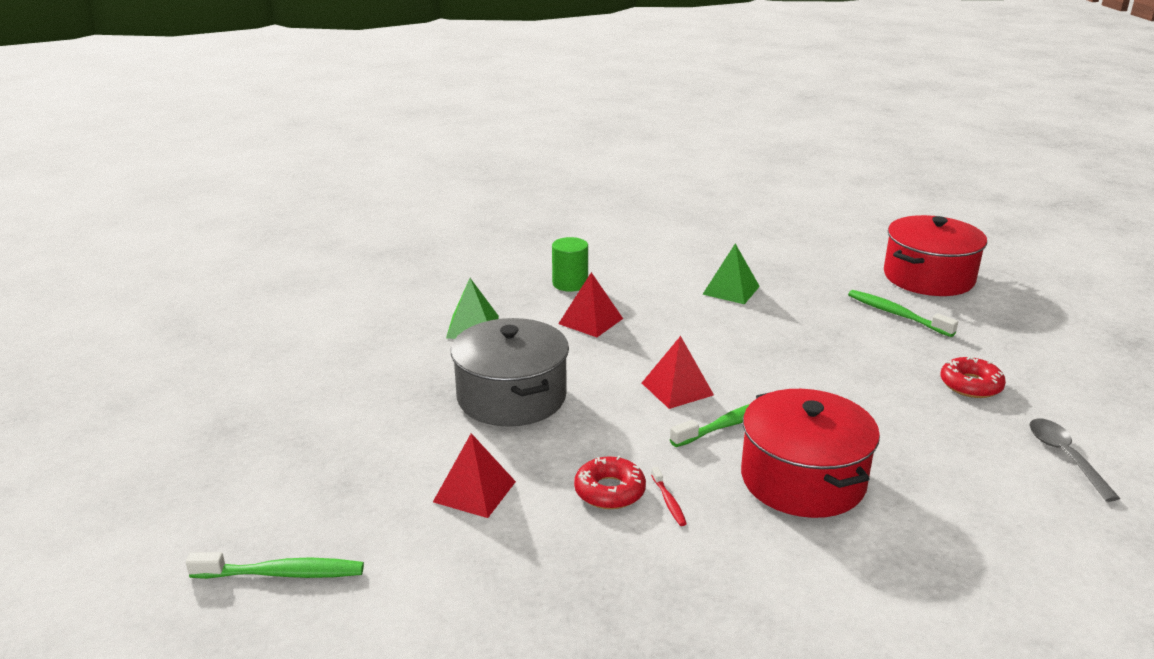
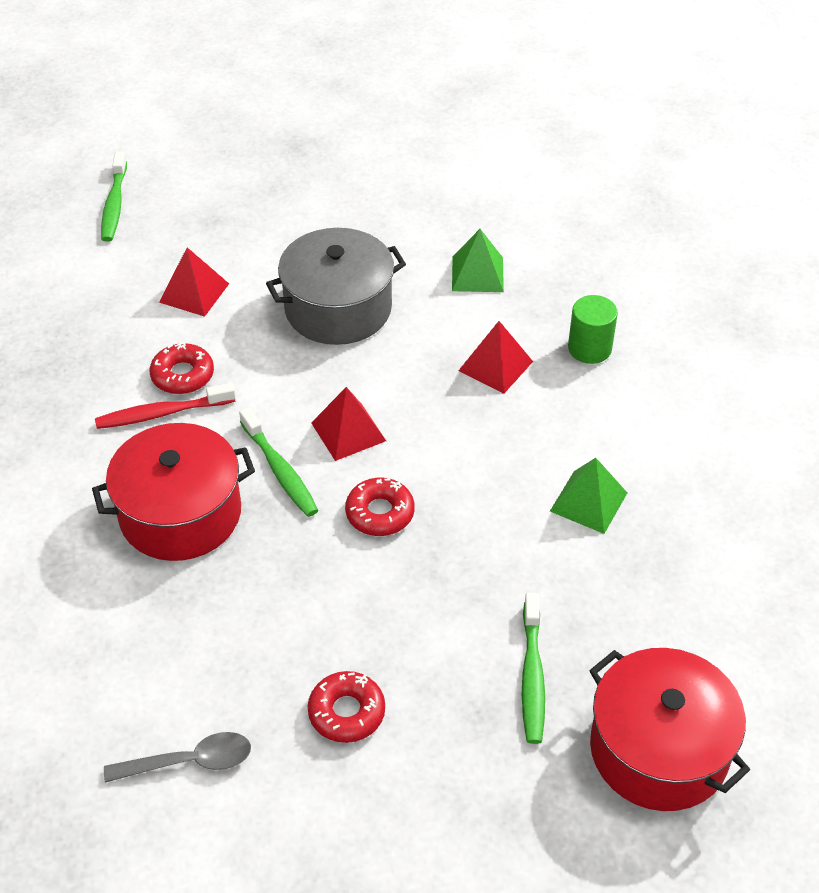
camera: 90 degrees right, 20 degrees up
red toothbrush [651,467,687,526] -> red toothbrush [95,383,236,429], size x1.88
green toothbrush [848,290,958,337] -> green toothbrush turned 135 degrees clockwise [522,593,545,744]
none -> red donut [345,478,415,536]

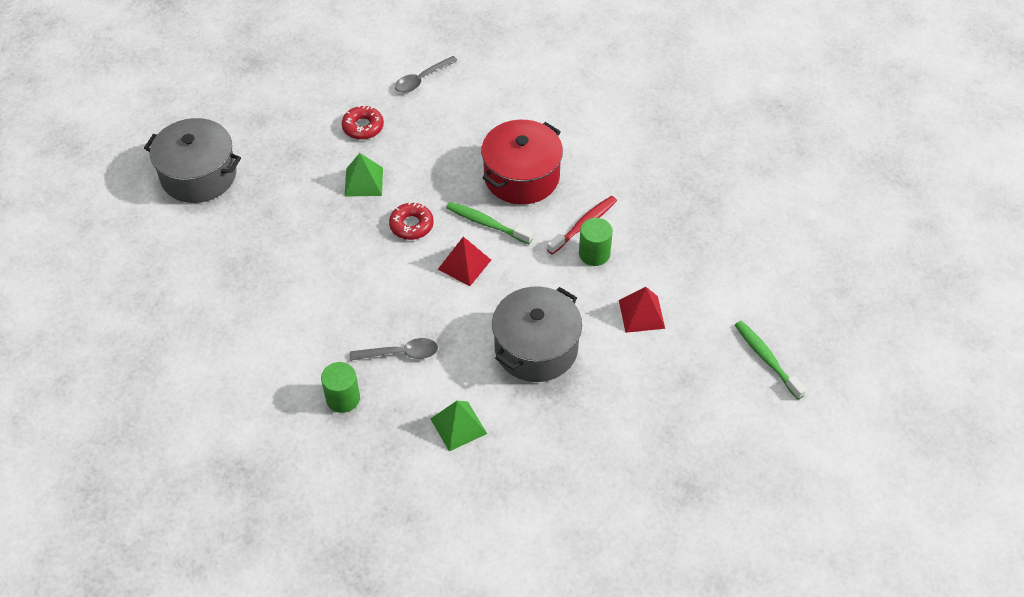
camera: 150 degrees right, 5 degrees up
red donut [150,342,214,394] -> green cylinder [579,218,613,266]
red pyramid [458,321,533,394] -> grey spoon [350,338,438,361]
green toothbrush [522,593,545,744] -> none
green pyramid [550,458,627,534] -> green pyramid moved to [344,153,383,197]
red pot [589,648,750,811] -> grey pot [144,118,241,203]

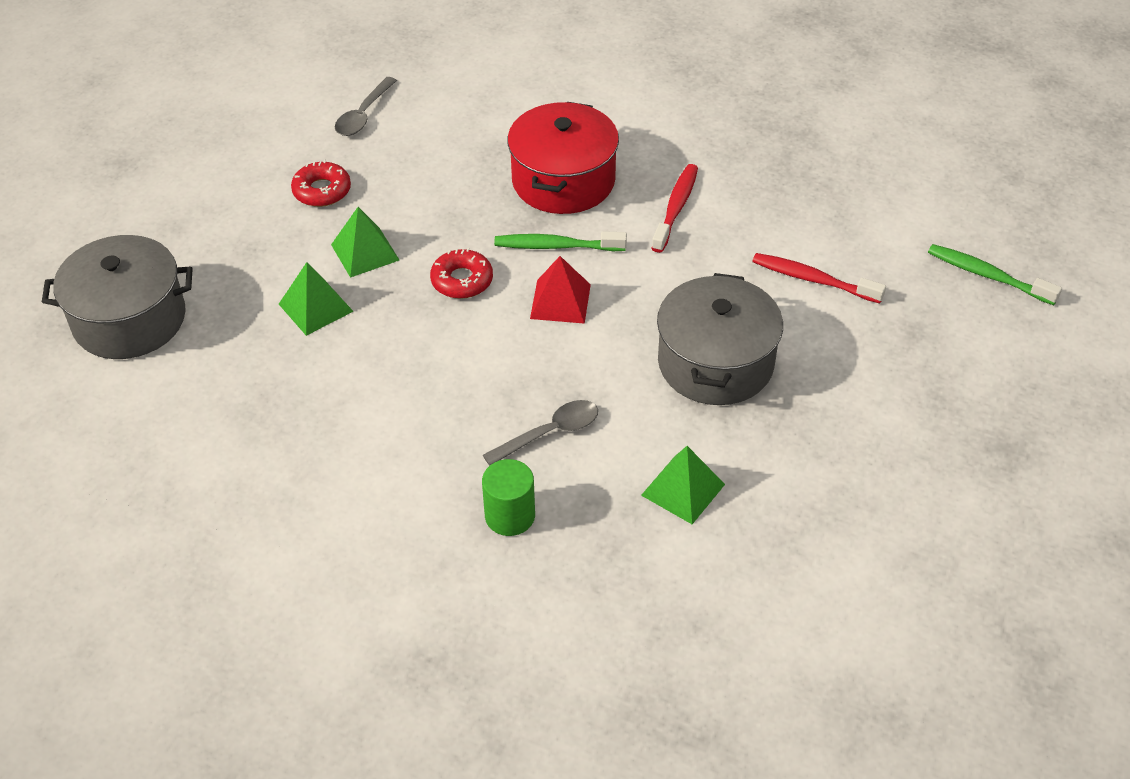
camera: 25 degrees left, 5 degrees down
green cylinder [579,218,613,266] -> none
red pyramid [619,287,665,333] -> red toothbrush [752,253,886,303]
none -> green pyramid [279,262,353,336]

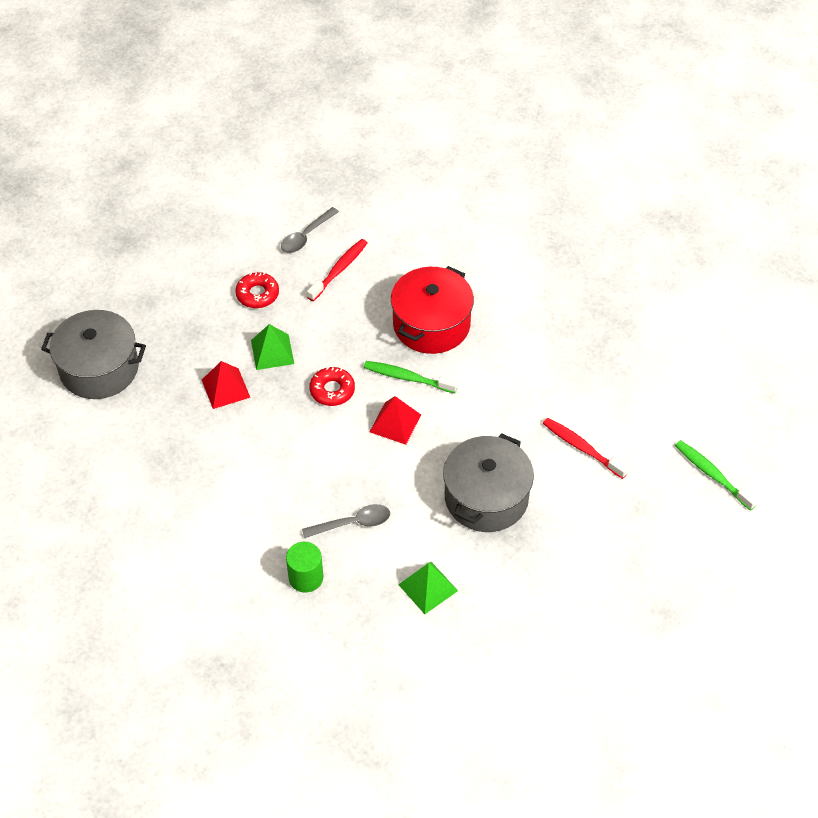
camera: 15 degrees right, 5 degrees up
green pyramid [279,262,353,336] -> red pyramid [202,361,250,409]
red toothbrush [651,164,698,253] -> red toothbrush moved to [307,239,367,301]

